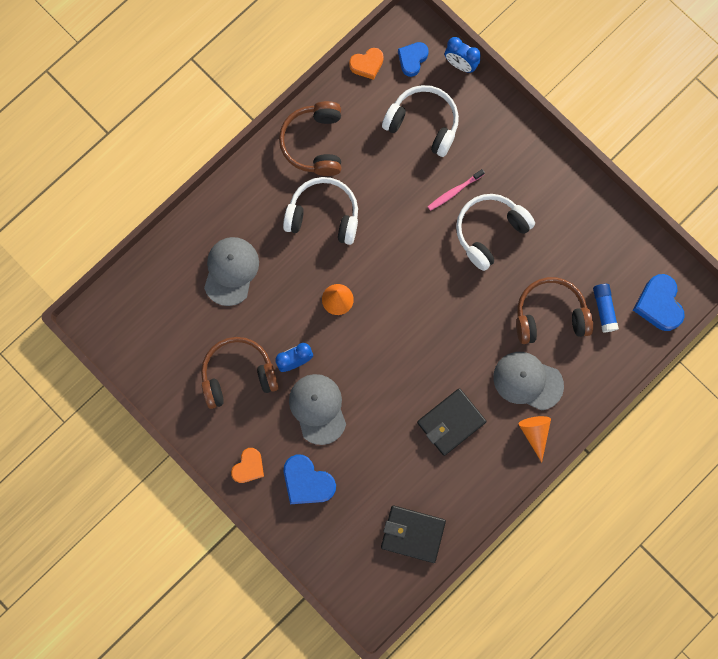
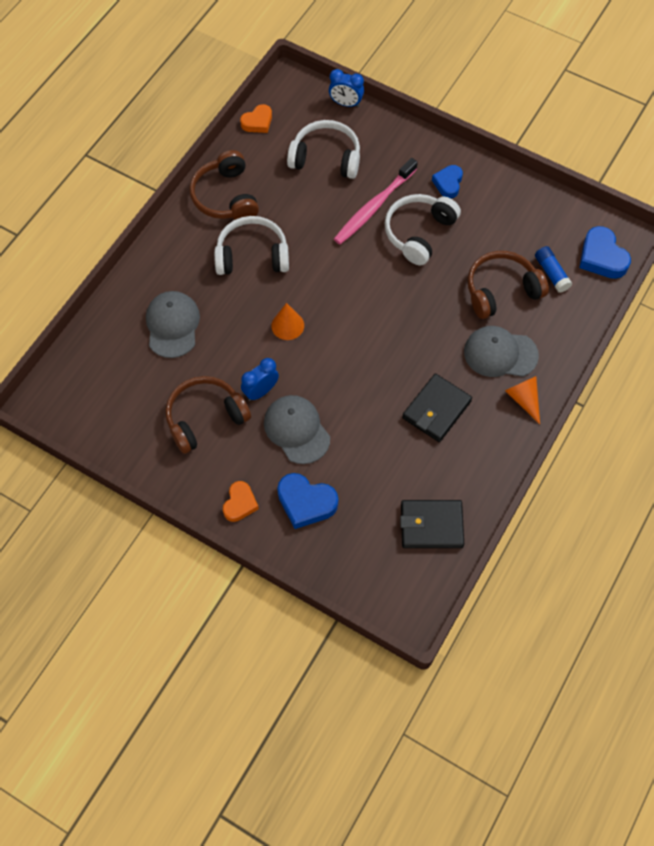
camera: 15 degrees left, 15 degrees down
blue heart [398,42,429,77] -> blue heart moved to [432,165,463,198]
pink toothbrush [428,169,485,211] -> pink toothbrush [334,158,418,245], size x1.82

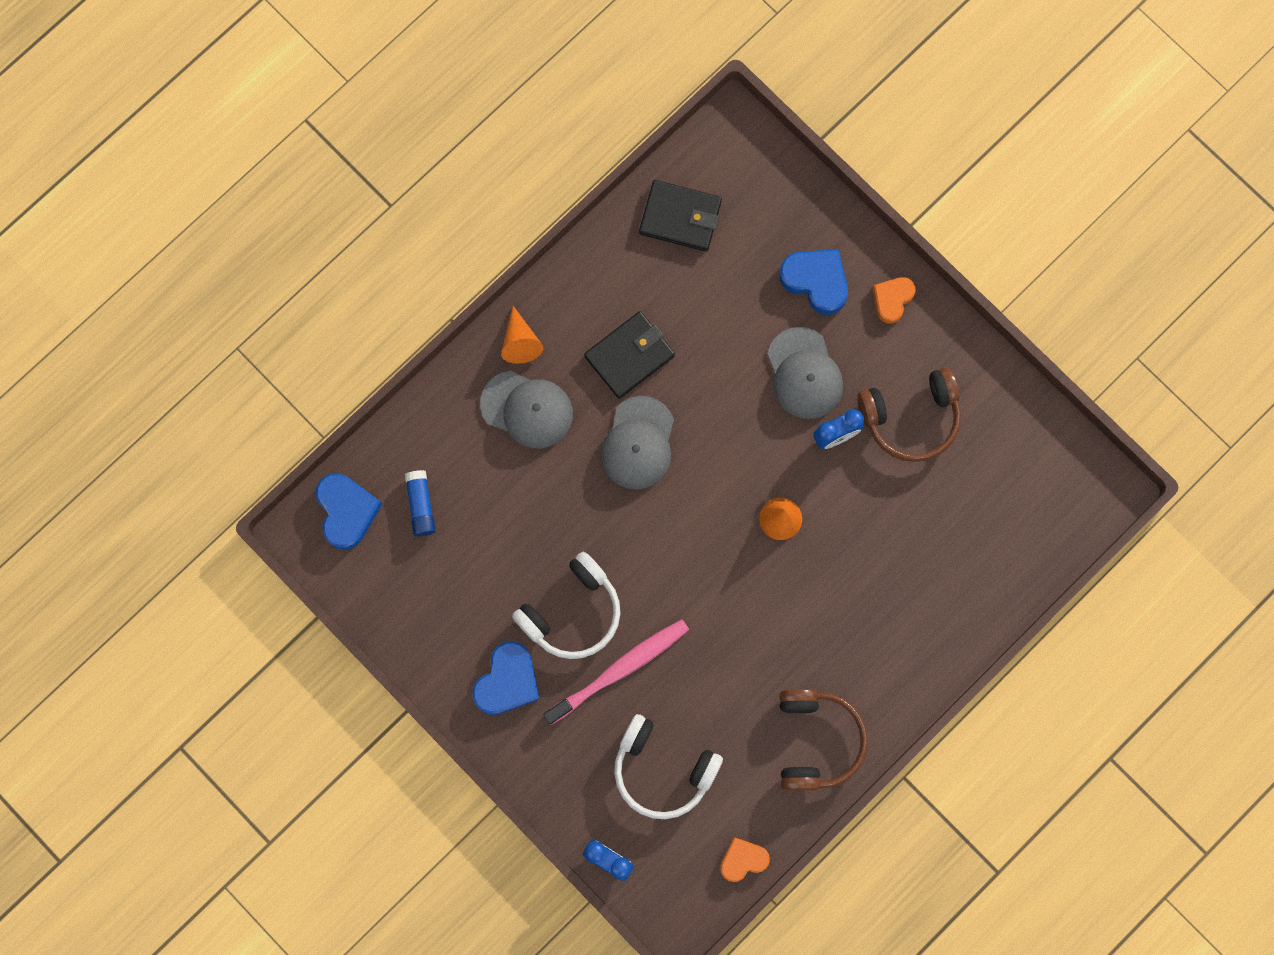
camera: 165 degrees left, 15 degrees up
grey cap [146,291,200,358] -> grey cap moved to [601,396,674,490]
white headphones [214,216,289,275] -> none
blue heart [432,165,463,198] -> blue heart [472,641,540,715], size x1.53
brown headphones [468,251,549,319] -> none

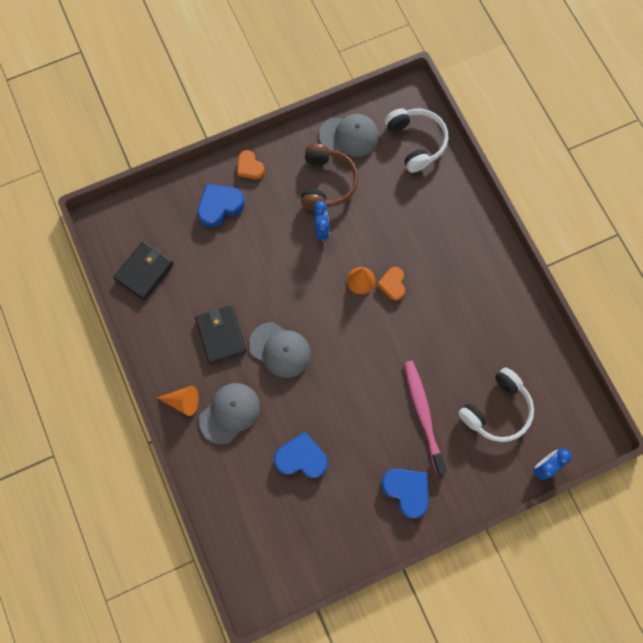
camera: 70 degrees left, 5 degrees down
blue heart [316,473,382,550] -> blue heart moved to [274,432,328,478]
blue glue stick [405,470,436,536] -> none
white headphones [512,552,621,659] -> white headphones moved to [385,108,448,173]
orange heart [720,837,770,882] -> orange heart moved to [377,267,405,300]
grey cap [767,327,843,419] -> grey cap moved to [319,114,379,157]
brown headphones [779,689,868,791] -> none

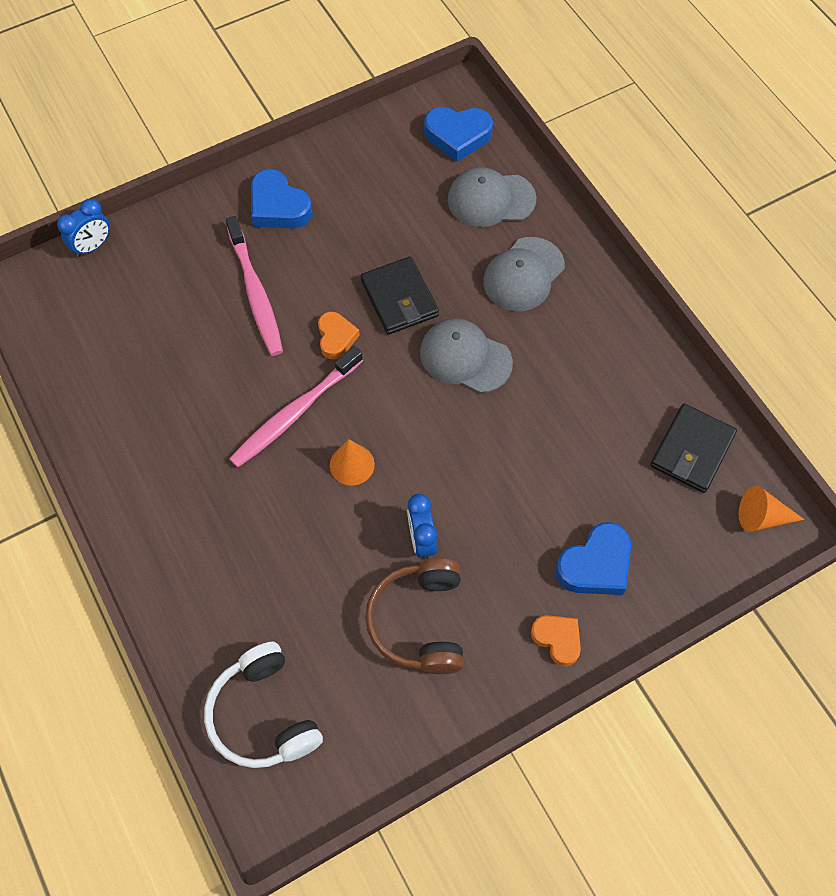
camera: 175 degrees right, 10 degrees down
orange cone [157,386,199,416] -> orange cone moved to [739,486,804,532]
black wallet [195,305,246,363] -> black wallet moved to [361,257,439,335]
blue heart [274,432,328,478] -> blue heart moved to [424,107,493,162]
grey cap [319,114,379,157] -> grey cap moved to [448,167,536,227]
orange heart [377,267,405,300] -> orange heart moved to [318,312,360,359]
white headphones [459,367,534,442] -> none
none -> pink toothbrush [229,346,363,468]

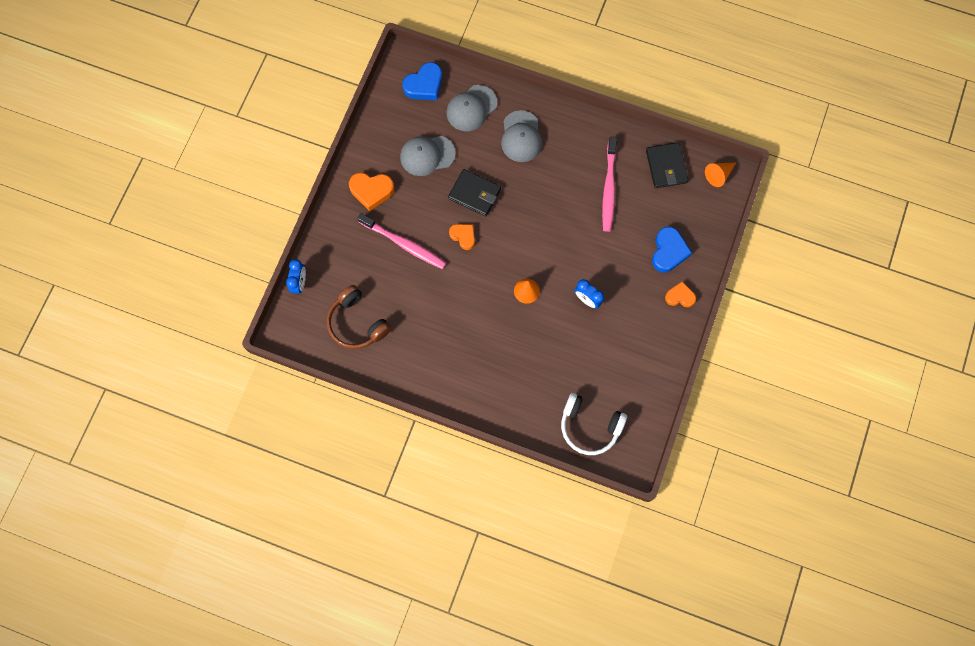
camera: 40 degrees left, 10 degrees up
pink toothbrush [229,346,363,468] -> pink toothbrush moved to [602,137,617,232]
blue heart [251,169,313,229] -> orange heart [349,173,394,211]
brown headphones [365,558,464,674] -> brown headphones moved to [327,285,391,349]
grey cap [420,318,513,393] -> grey cap moved to [400,136,456,176]

